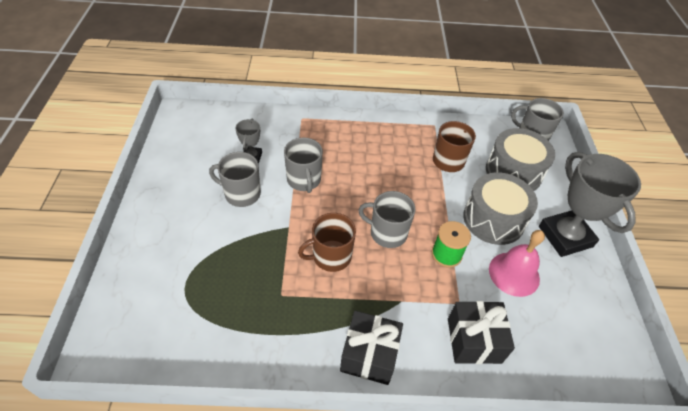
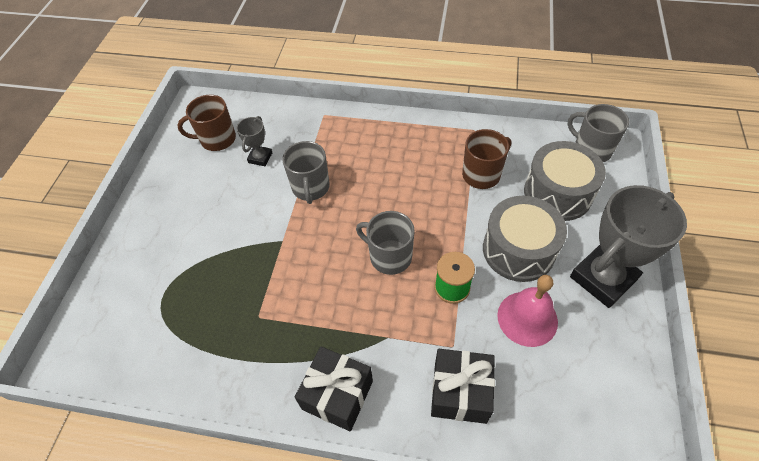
camera: 15 degrees right, 5 degrees up
grey mug [209,152,261,207] -> none
brown mug [298,213,356,272] -> brown mug moved to [177,95,236,151]
grey trophy [539,152,641,257] -> grey trophy turned 60 degrees clockwise [570,185,687,308]

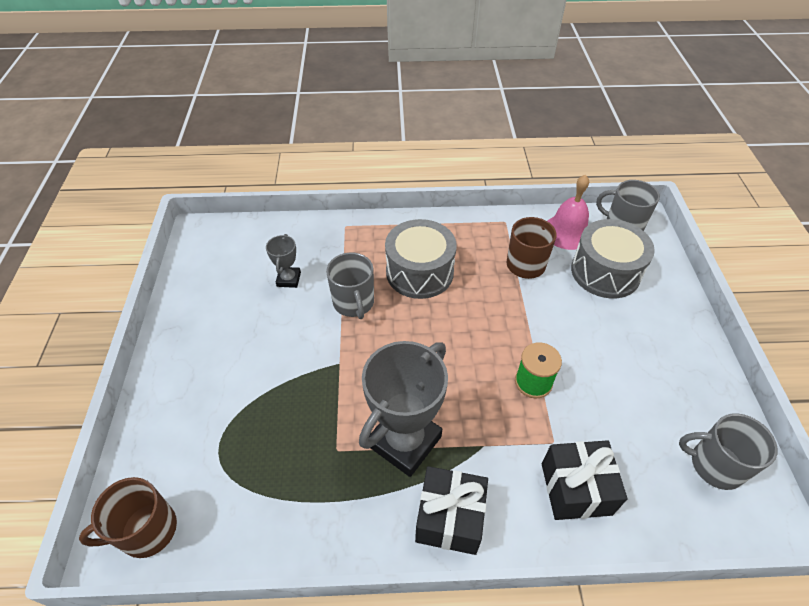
camera: 15 degrees left, 5 degrees down
brown mug [177,95,236,151] -> brown mug moved to [79,477,177,558]
grey mug [356,211,415,275] -> grey mug moved to [679,413,778,490]
grey drum [483,196,567,282] -> grey drum moved to [385,219,457,299]
pink bell [497,275,558,347] -> pink bell moved to [547,174,589,250]
grey trophy [570,185,687,308] -> grey trophy moved to [359,341,448,477]

